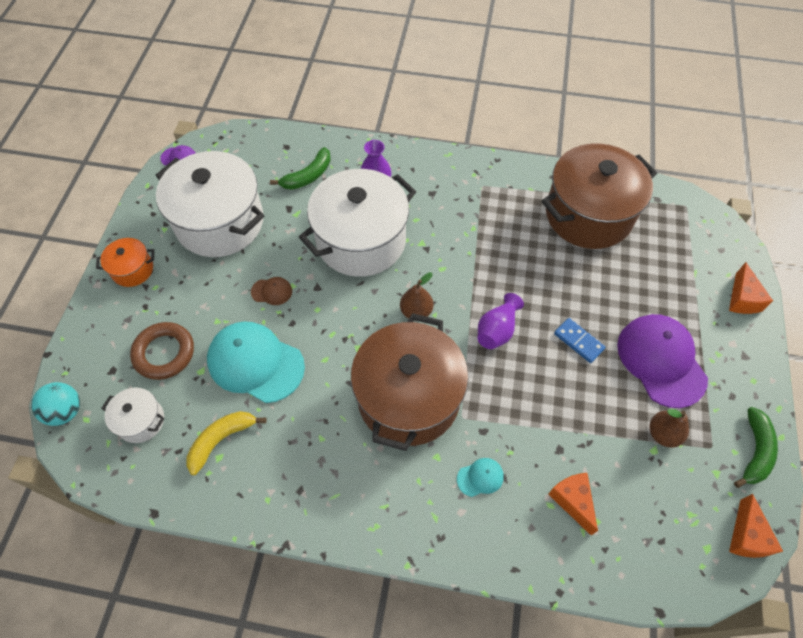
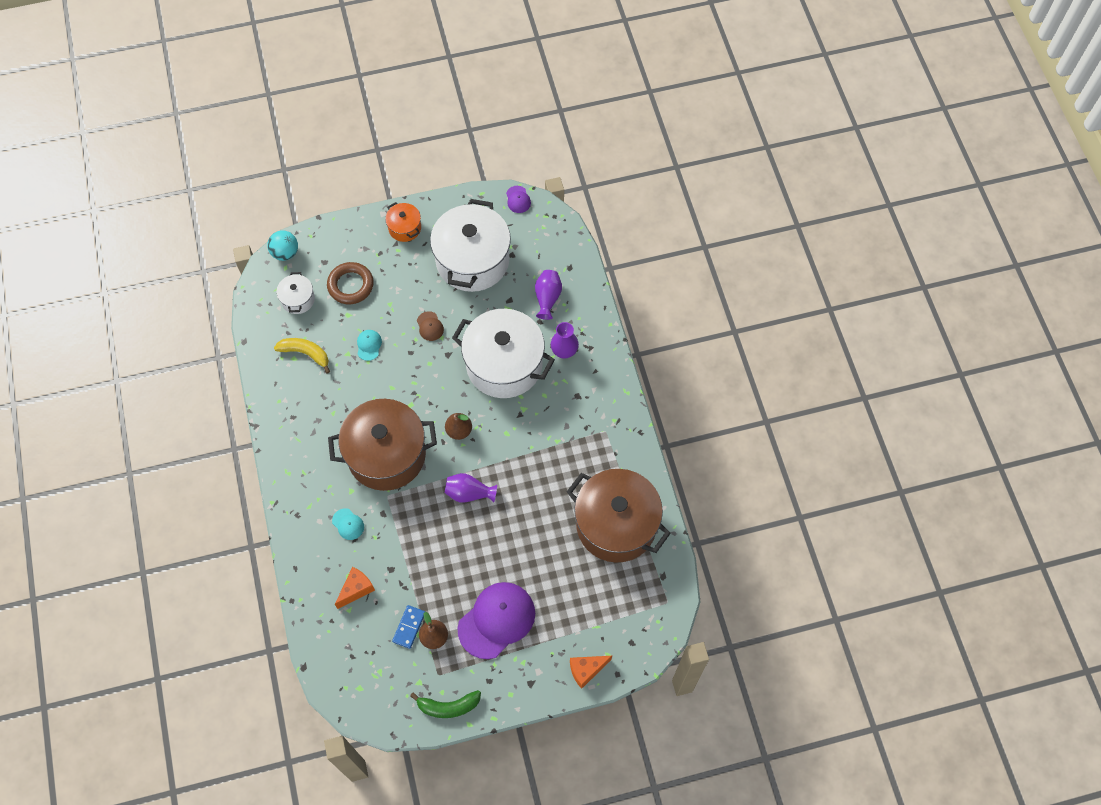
camera: 65 degrees right, 5 degrees up
turquoise cap [207,321,305,403] -> turquoise cap [357,330,382,361], size x0.43
green banana [270,147,331,190] -> purple vase [535,270,562,320]
blue domino [554,318,606,363] -> blue domino moved to [392,605,425,649]
orange cheese [729,494,783,558] -> none

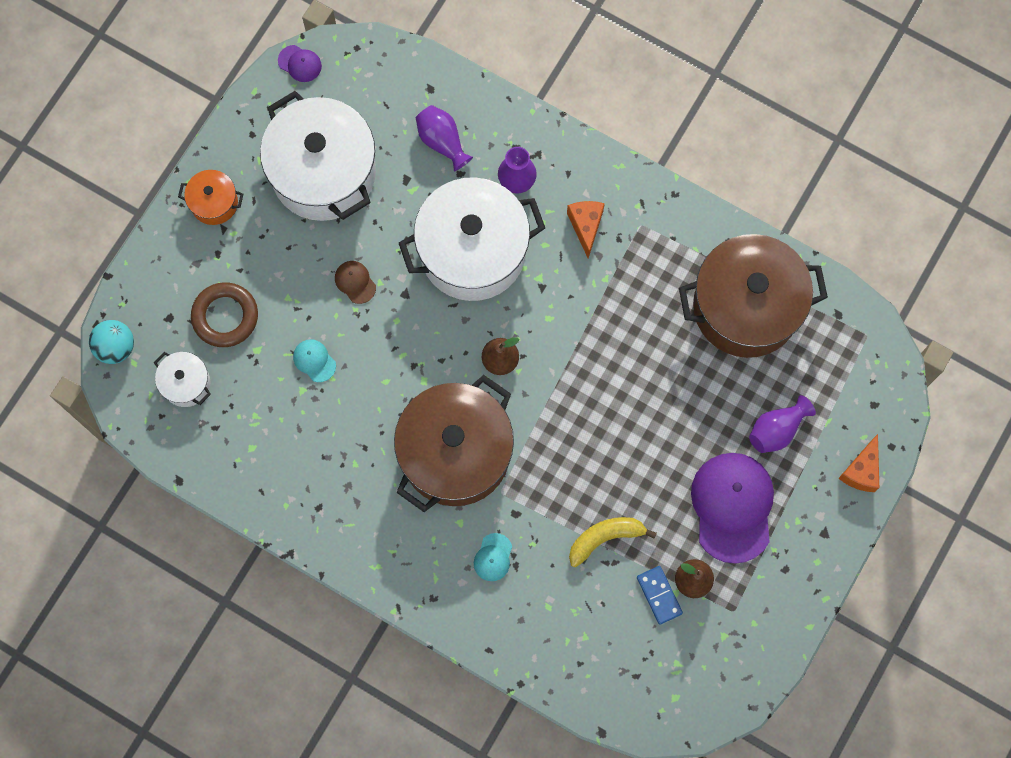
camera: 45 degrees left, 10 degrees up
yellow banana [274,338,330,374] -> yellow banana moved to [569,517,657,567]
turquoise cap [332,508,364,540] -> turquoise cap turned 105 degrees clockwise [474,533,512,581]
orange cheese [335,567,375,609] -> orange cheese moved to [567,201,605,258]
green banana [410,690,481,718] -> none
brown cap [417,311,444,341] -> brown cap turned 150 degrees counterclockwise [335,261,376,304]
purple vase [445,473,497,503] -> purple vase moved to [749,395,816,453]

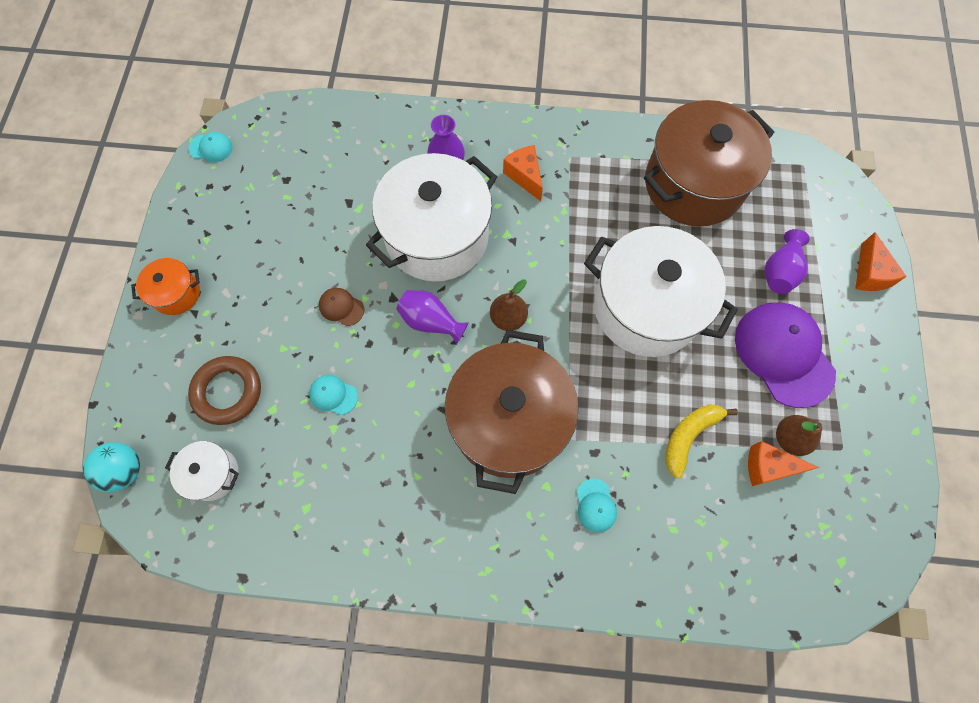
camera: 25 degrees left, 5 degrees down
white pot [260,91,376,221] -> white pot moved to [584,226,738,357]
purple cap [278,45,322,82] -> turquoise cap [189,132,233,162]
purple vase [416,105,473,172] -> purple vase moved to [396,290,469,344]
blue domino [637,566,683,625] -> orange cheese [748,441,820,486]

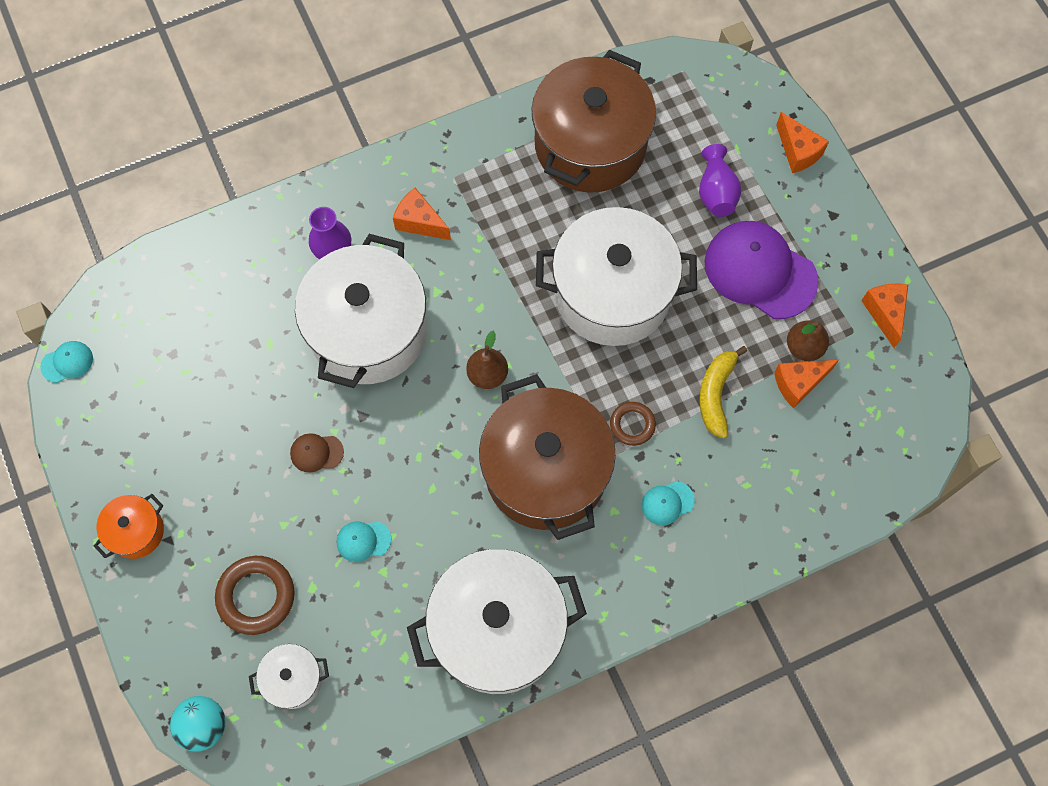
camera: 30 degrees left, 0 degrees up
purple vase [396,290,469,344] -> none
turquoise cap [577,479,617,532] -> turquoise cap turned 105 degrees clockwise [642,481,695,526]
none -> white pot [407,549,587,694]
none -> brown ring [610,402,656,446]
none -> orange cheese [861,284,908,348]

